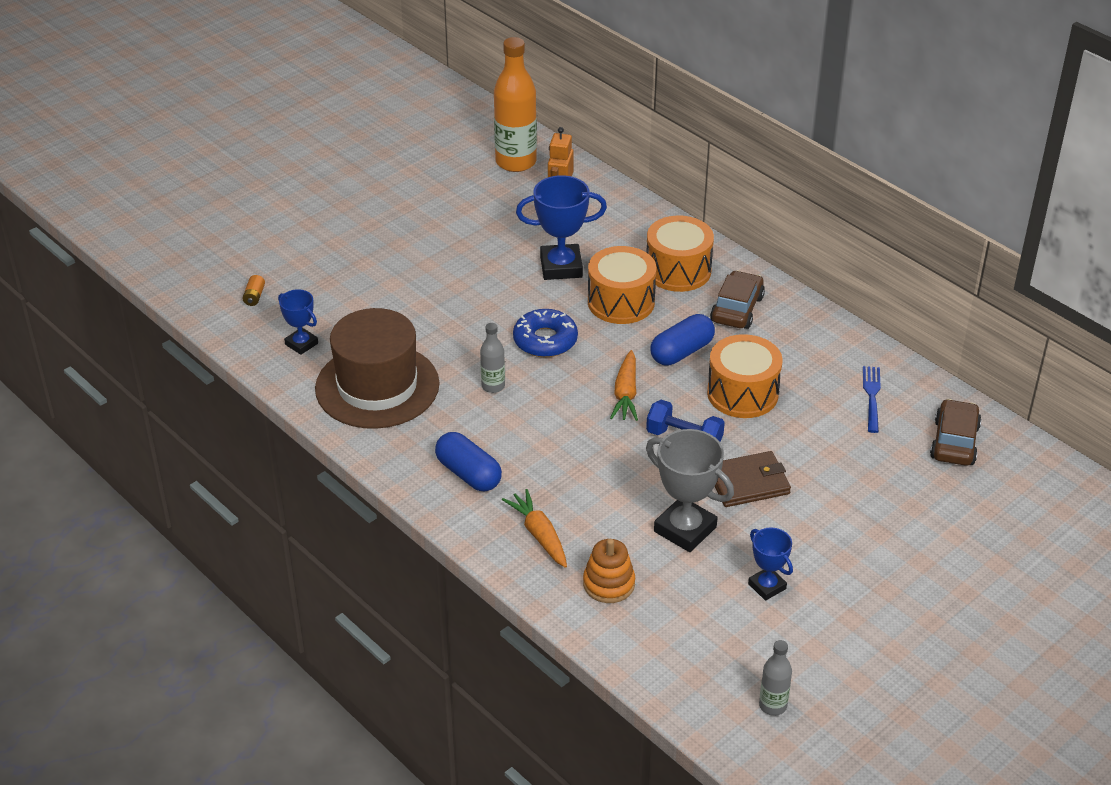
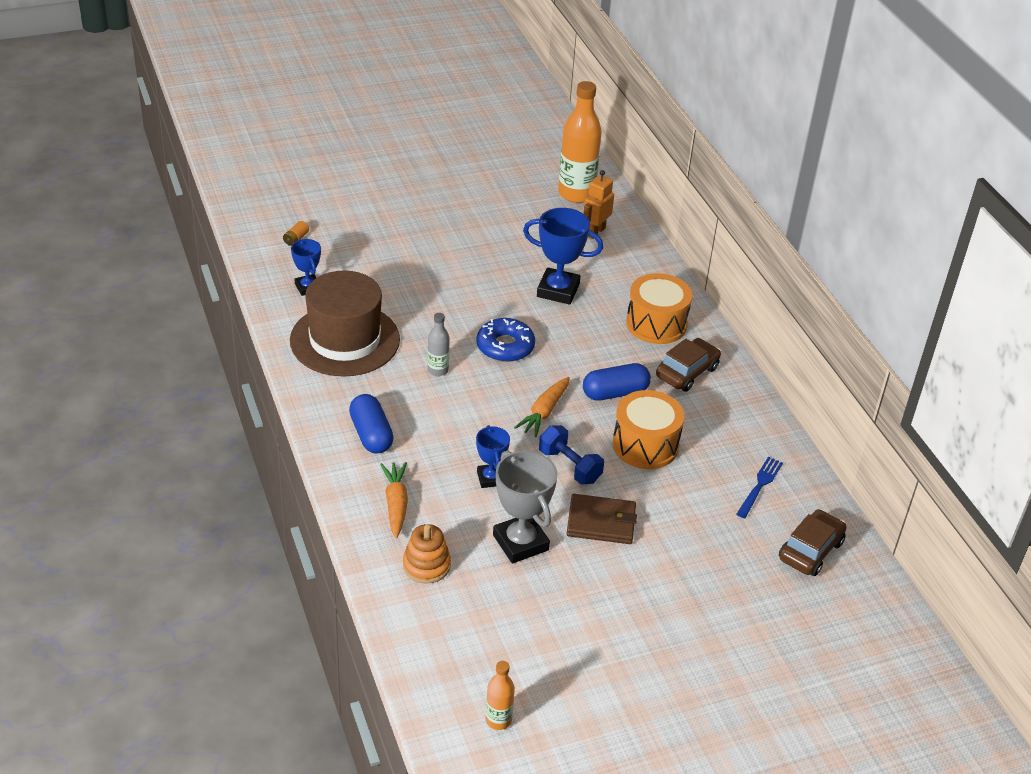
camera: 20 degrees right, 0 degrees up
orange drum [588,246,656,324] -> none
blue trophy [748,528,793,601] -> blue trophy moved to [476,425,510,488]
grey bottle [759,640,792,716] -> orange bottle [486,661,515,730]

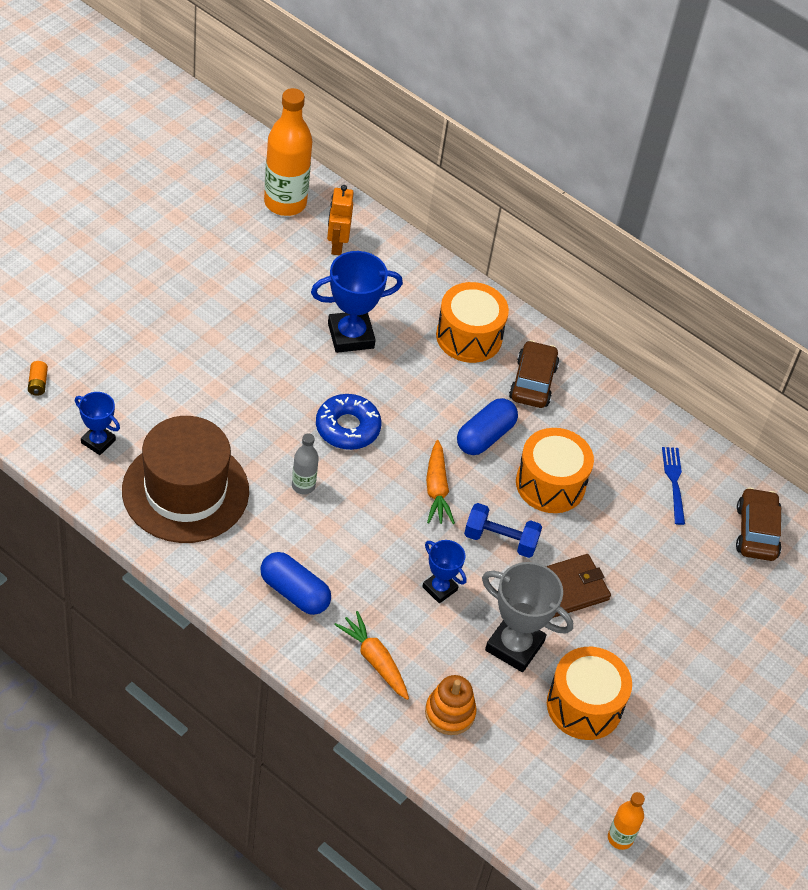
camera: 35 degrees left, 10 degrees up
none -> orange drum [547,647,632,740]

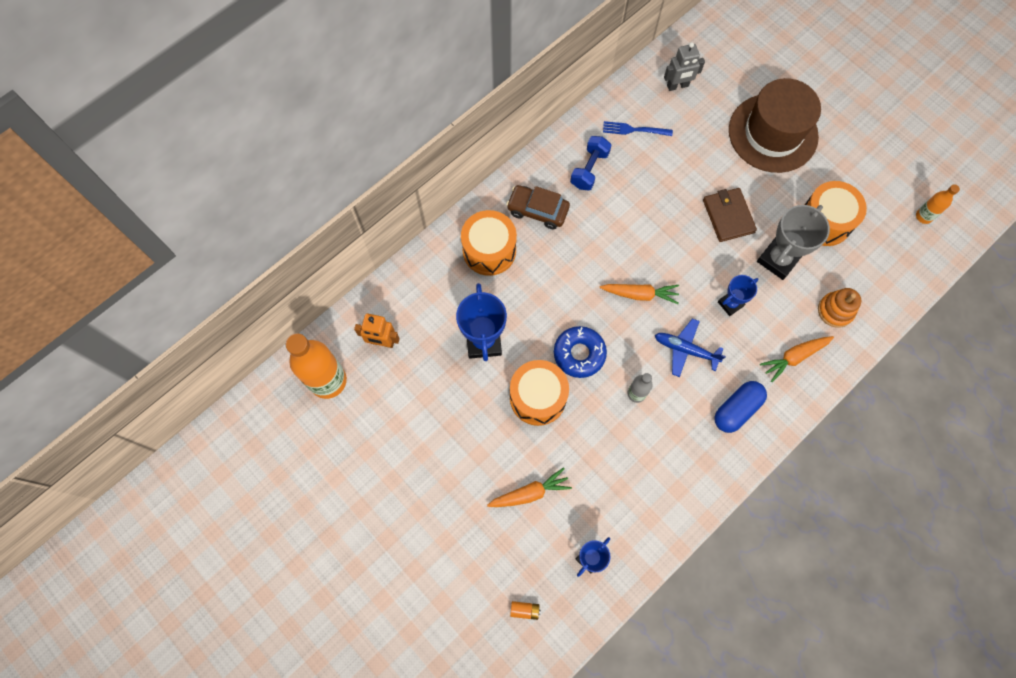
camera: 75 degrees left, 20 degrees up
brown hat [122,416,249,543] -> brown hat moved to [729,78,821,173]
blue capsule [457,398,518,455] -> none
blue dumbbell [464,503,542,558] -> blue dumbbell moved to [570,136,611,190]
orange drum [516,428,594,513] -> orange drum moved to [510,360,569,426]
brown car [736,487,782,561] -> grey robot [664,42,705,91]
none -> orange carrot [487,467,572,507]
none -> blue plane [655,318,726,377]

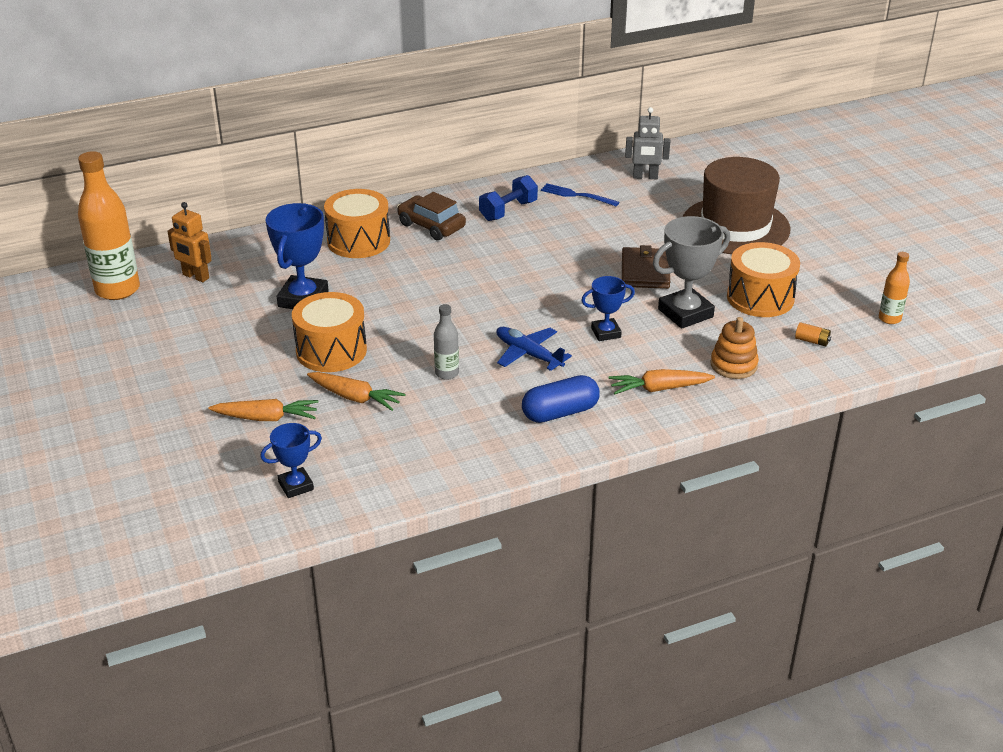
camera: 20 degrees right, 35 degrees down
orange battery [510,601,541,620] -> orange battery moved to [795,322,831,346]
blue donut [554,326,607,378] -> none
orange carrot [600,284,679,304] -> orange carrot moved to [307,372,406,411]

